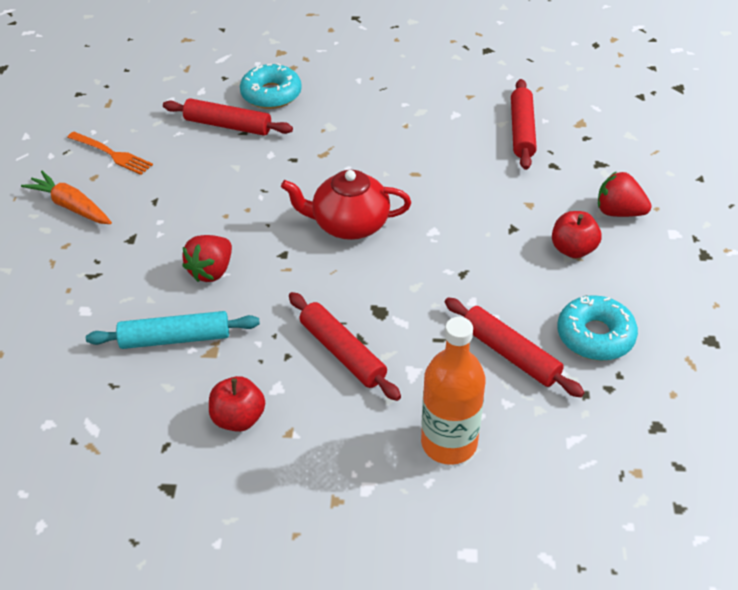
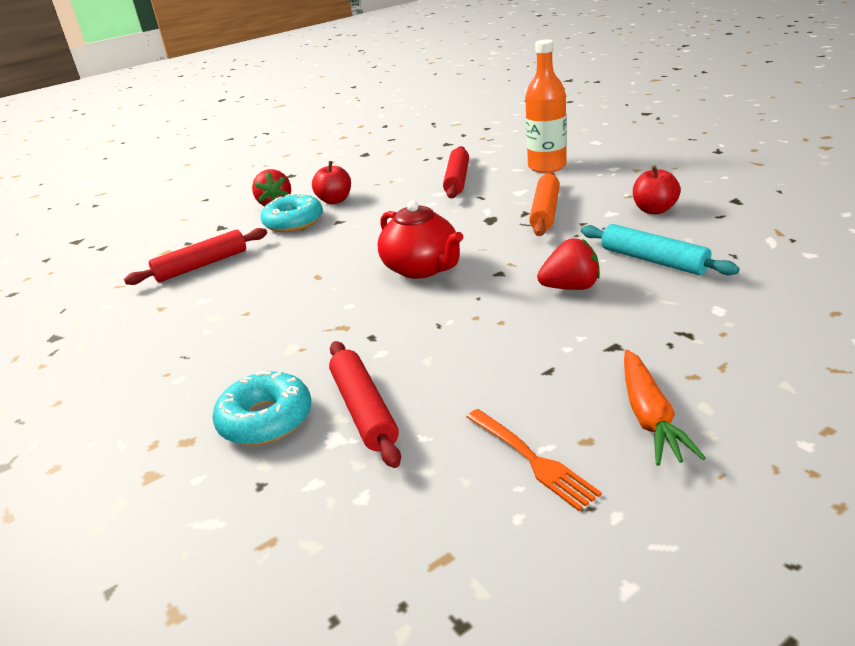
camera: 125 degrees left, 15 degrees down
orange fork [67,132,153,175] -> orange fork turned 150 degrees clockwise [466,409,602,511]
red rolling pin [289,292,401,401] -> orange rolling pin [529,171,560,236]
turquoise donut [557,295,638,361] -> turquoise donut moved to [260,193,323,232]

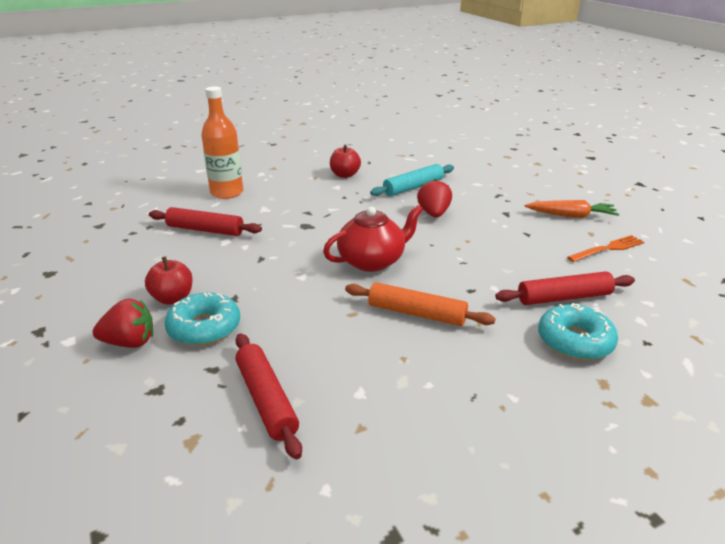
camera: 85 degrees left, 0 degrees up
orange rolling pin [529,171,560,236] -> orange rolling pin moved to [345,282,495,326]

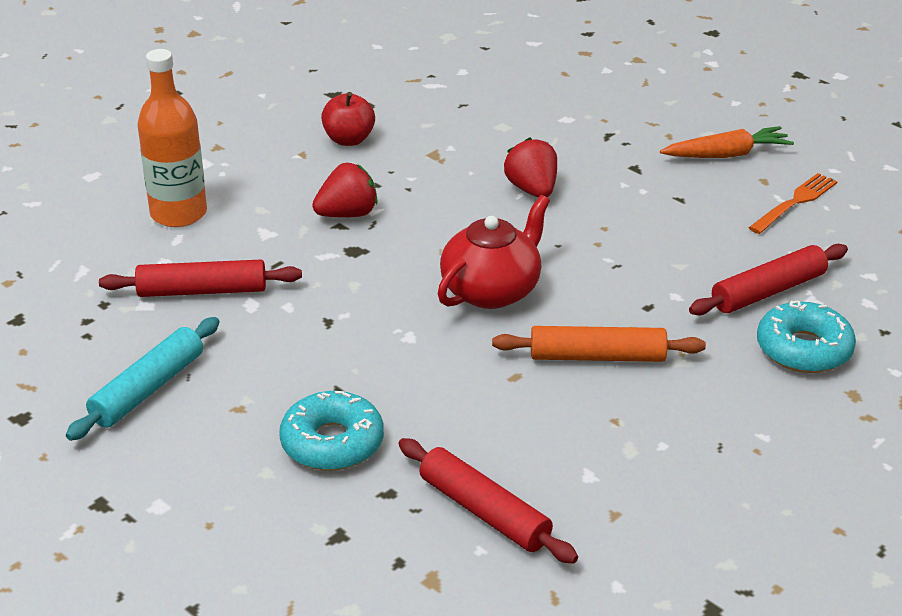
camera: 20 degrees left, 5 degrees up
red strawberry [93,299,153,348] -> red strawberry moved to [312,163,378,218]
red apple [145,257,193,305] -> none
turquoise rolling pin [370,164,454,196] -> turquoise rolling pin moved to [66,317,220,441]

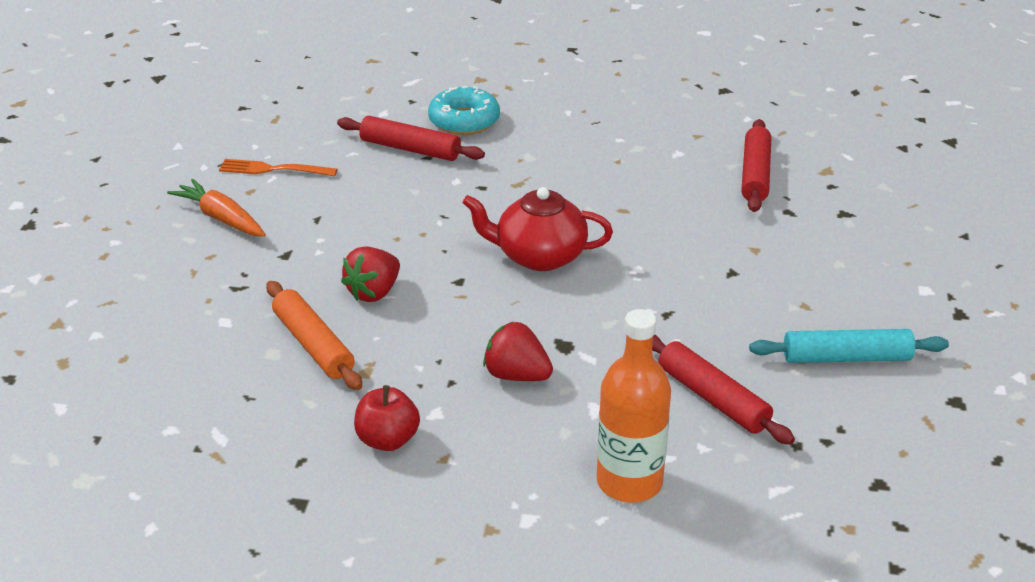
camera: 125 degrees left, 0 degrees up
turquoise donut [279,391,384,471] -> none
orange rolling pin [492,326,706,362] -> orange rolling pin moved to [266,281,362,390]

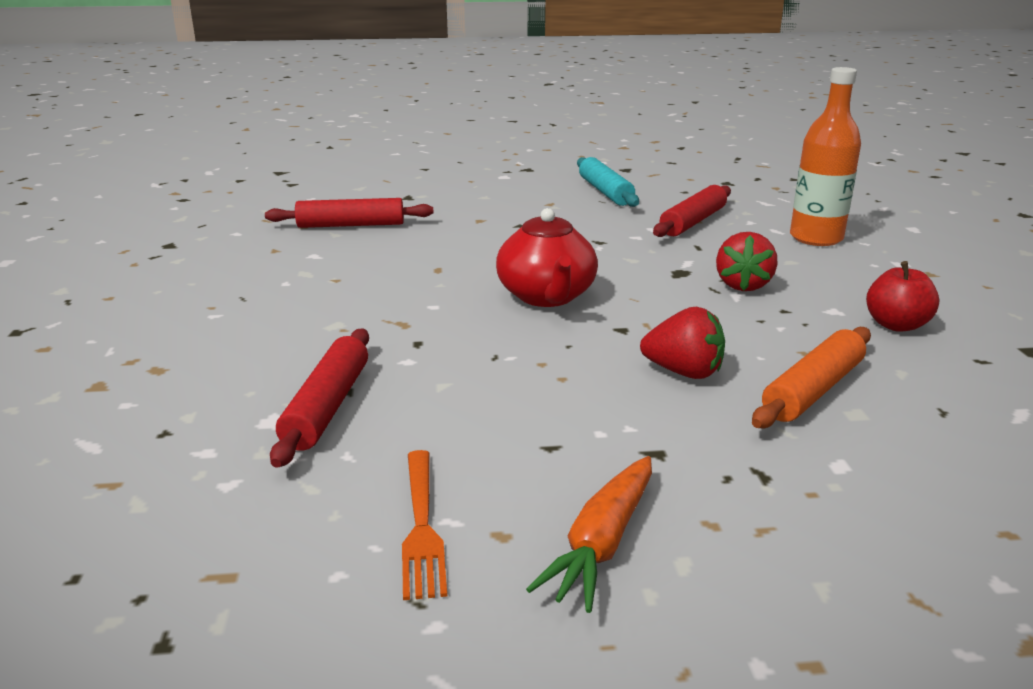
camera: 105 degrees left, 10 degrees down
turquoise donut [428,86,500,135] -> none

